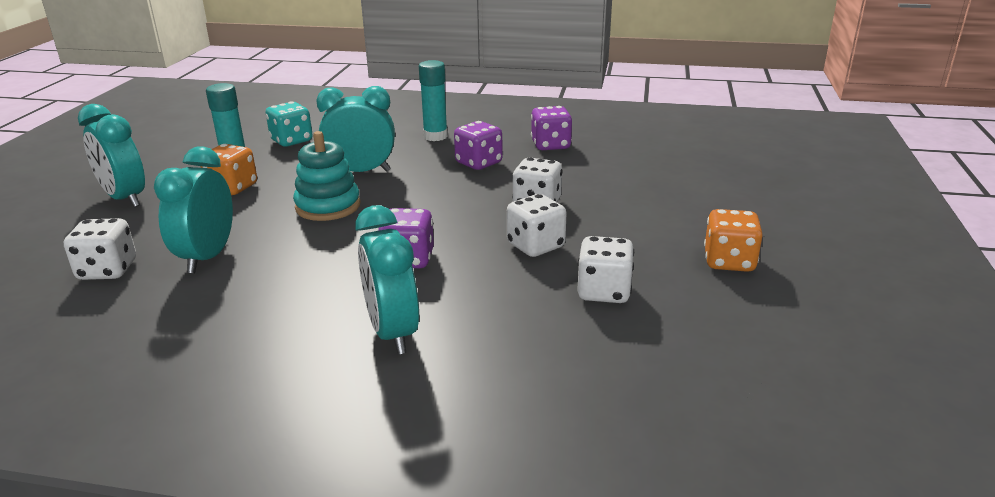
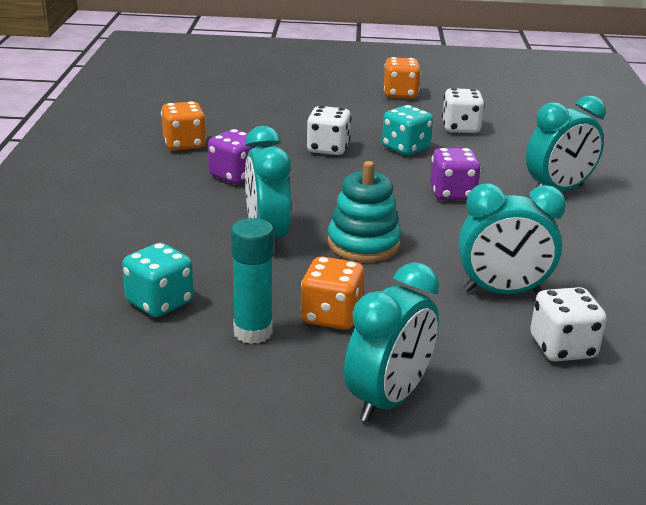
camera: 100 degrees left, 0 degrees up
turquoise glue stick [419,60,448,141] -> none
white dice [507,194,566,257] -> turquoise dice [382,105,433,155]
purple dice [531,106,572,150] -> orange dice [161,101,206,151]

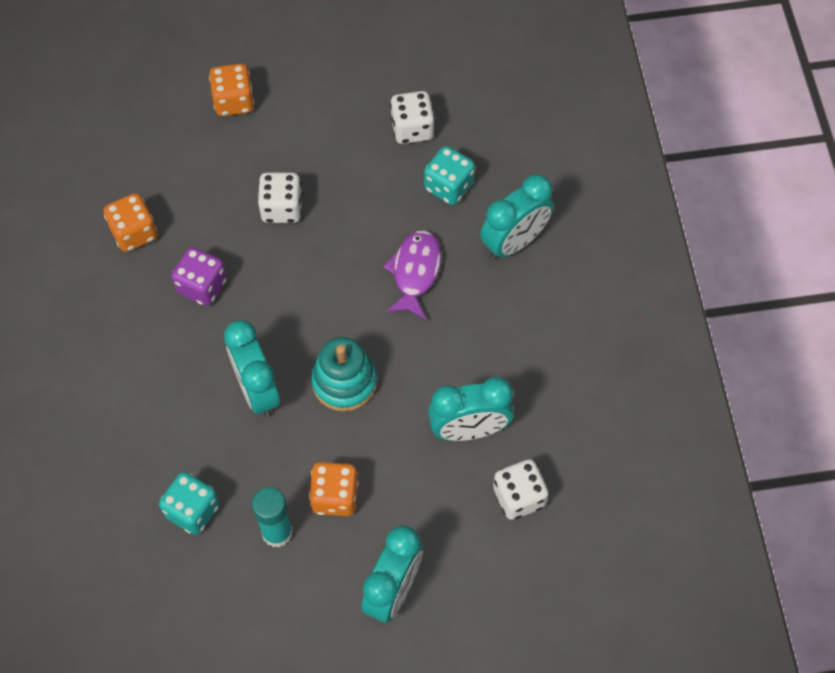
camera: 10 degrees left, 35 degrees up
turquoise dice [382,105,433,155] -> turquoise dice moved to [424,146,475,205]
orange dice [384,57,421,98] -> orange dice moved to [209,64,254,116]
purple dice [430,148,481,200] -> purple fish [383,230,441,320]

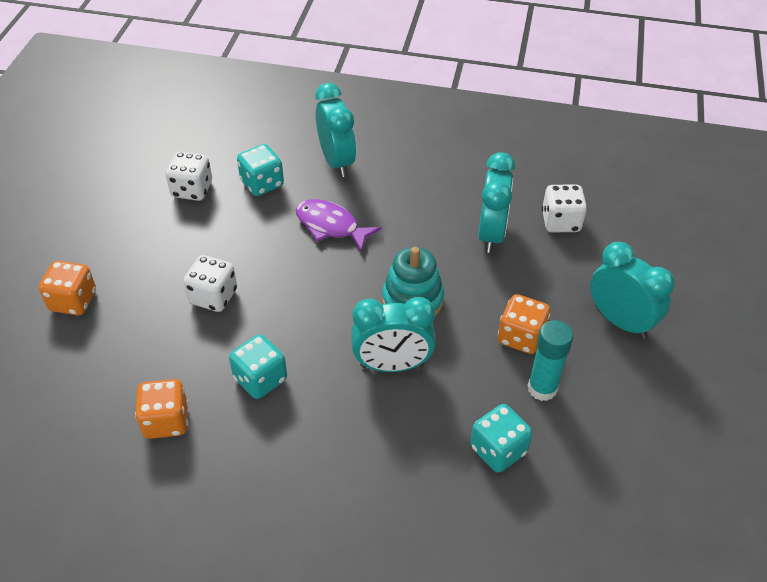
camera: 70 degrees left, 15 degrees down
purple dice [171,247,227,306] -> turquoise dice [229,334,287,399]

